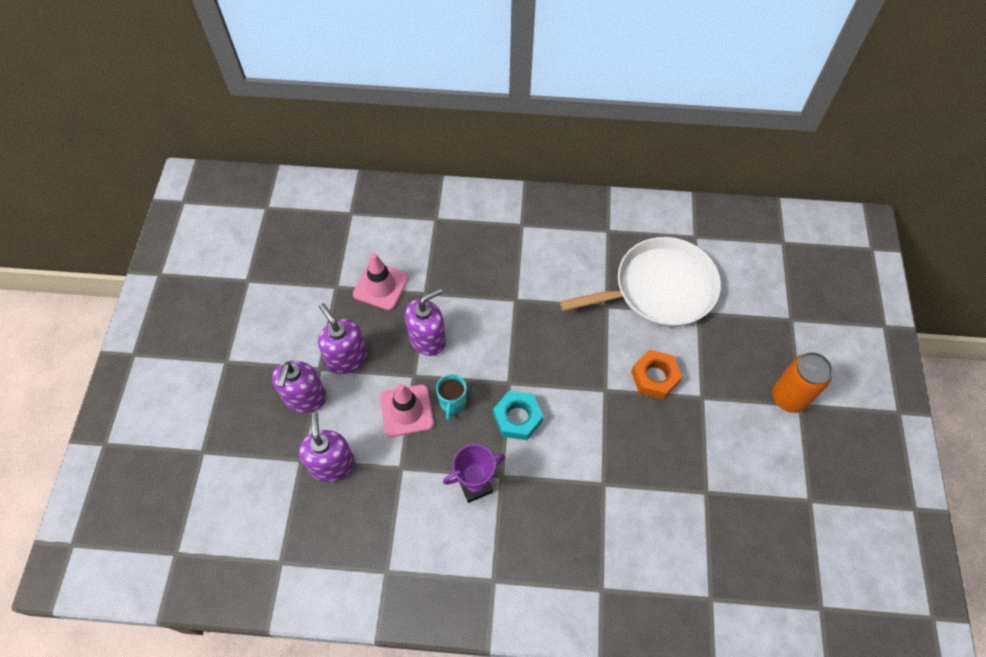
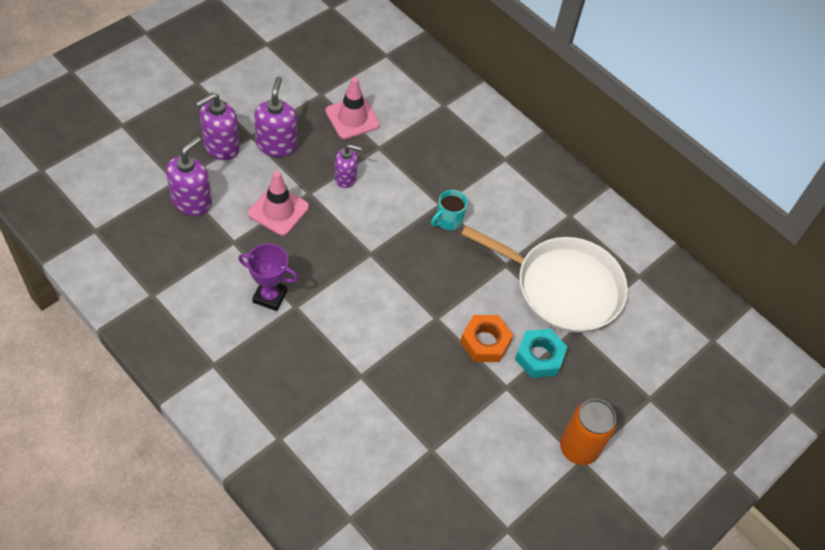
camera: 35 degrees right, 5 degrees down
purple soap dispenser [405,288,446,356] -> purple soap dispenser [335,144,362,188], size x0.65
turquoise mug [436,374,467,421] -> turquoise mug moved to [431,190,468,230]
turquoise nut [493,391,543,440] -> turquoise nut moved to [515,329,567,378]

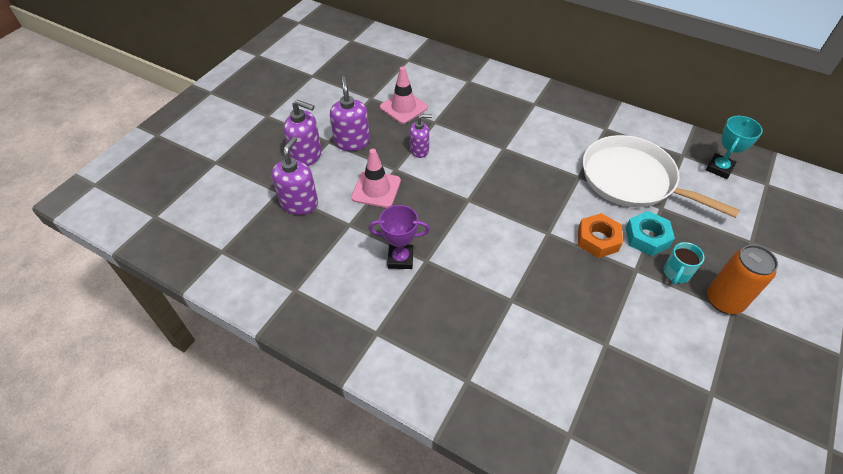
camera: 10 degrees left, 5 degrees down
purple soap dispenser [195,93,240,160] -> purple soap dispenser turned 105 degrees counterclockwise [284,100,322,166]
turquoise mug [431,190,468,230] -> turquoise mug moved to [664,242,705,285]
white pan [461,226,628,333] -> white pan turned 150 degrees counterclockwise [583,135,740,218]
none -> turquoise trophy [706,116,763,179]

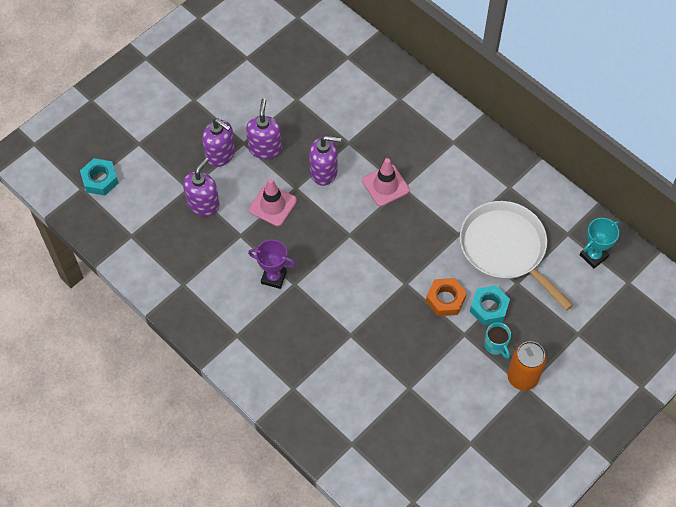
camera: 15 degrees right, 10 degrees up
pink traffic cone [380,66,428,124] -> pink traffic cone moved to [362,158,410,206]
purple soap dispenser [410,114,432,158] -> purple soap dispenser [309,136,341,186], size x1.53
turquoise mug [664,242,705,285] -> turquoise mug turned 75 degrees counterclockwise [484,322,511,359]
none -> turquoise nut [80,158,119,196]

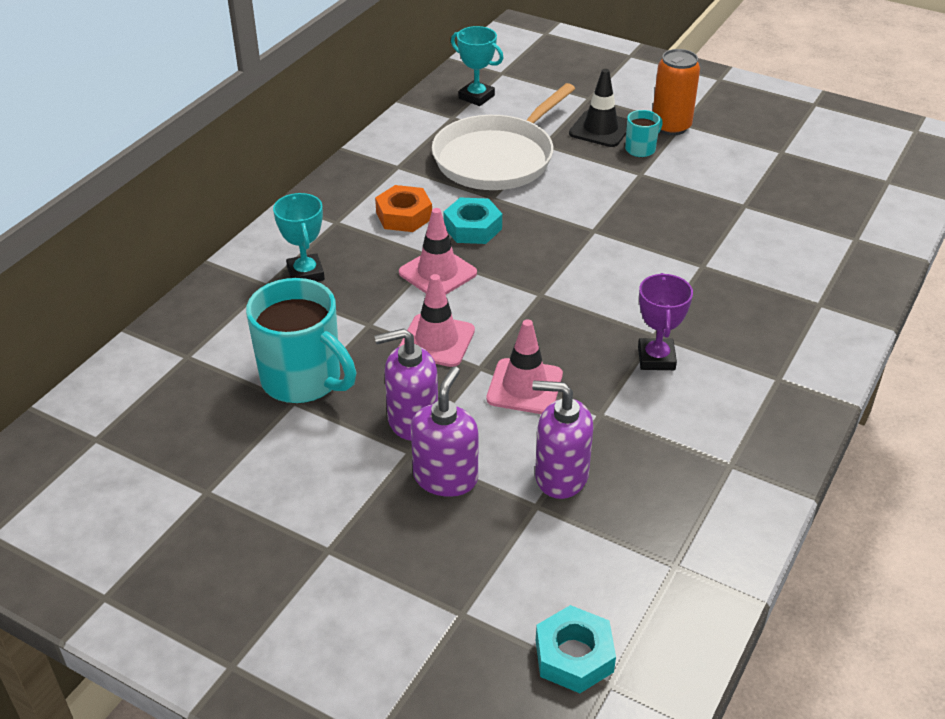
camera: 105 degrees left, 20 degrees down
purple soap dispenser [309,136,341,186] -> pink traffic cone [399,274,475,367]
orange nut [426,278,467,316] -> orange nut moved to [375,185,432,232]
turquoise nut [470,285,510,325] -> turquoise nut moved to [443,197,502,244]
none -> turquoise mug [246,278,356,403]
none -> turquoise trophy [273,193,325,282]
none -> black traffic cone [569,69,627,147]

